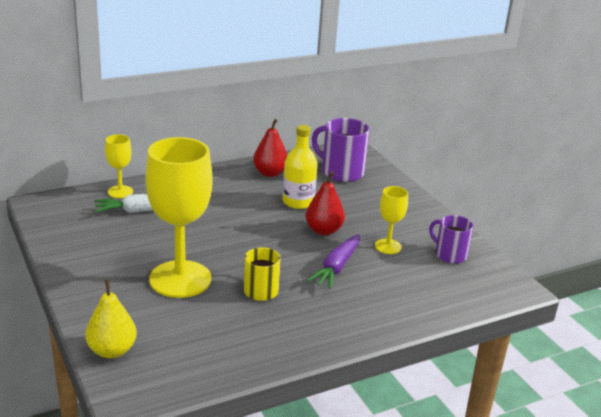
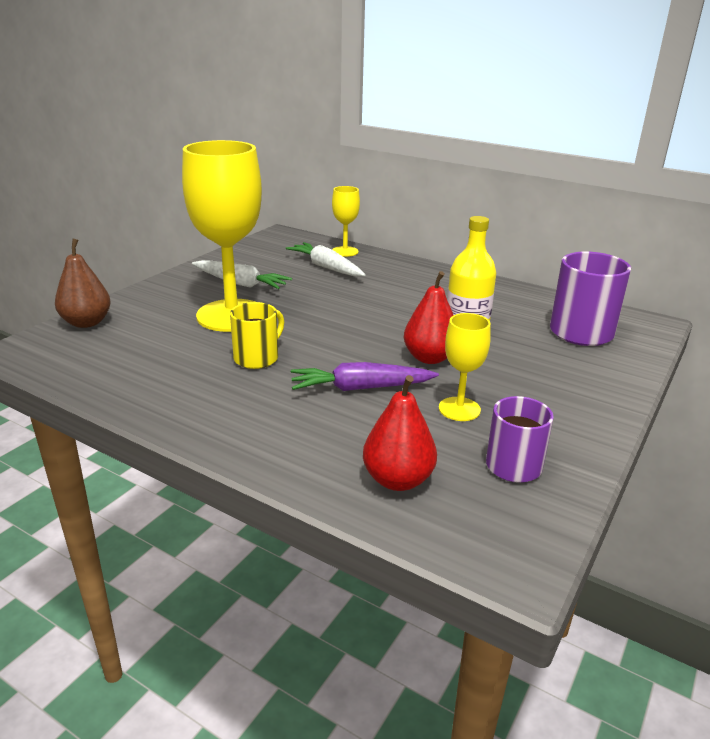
camera: 60 degrees right, 0 degrees up
yellow pear [85,280,137,358] -> brown pear [55,239,111,328]
red pear [253,119,287,177] -> red pear moved to [363,375,437,491]
none -> white carrot [192,260,292,289]

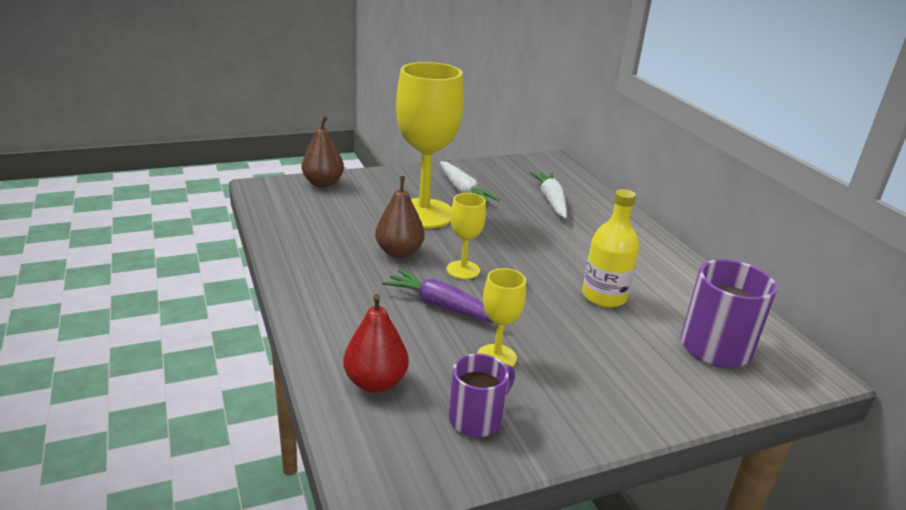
camera: 35 degrees right, 0 degrees up
yellow mug [230,302,284,369] -> brown pear [375,176,425,258]
yellow goblet [332,186,360,257] -> yellow goblet moved to [447,193,486,279]
red pear [404,271,453,364] -> none

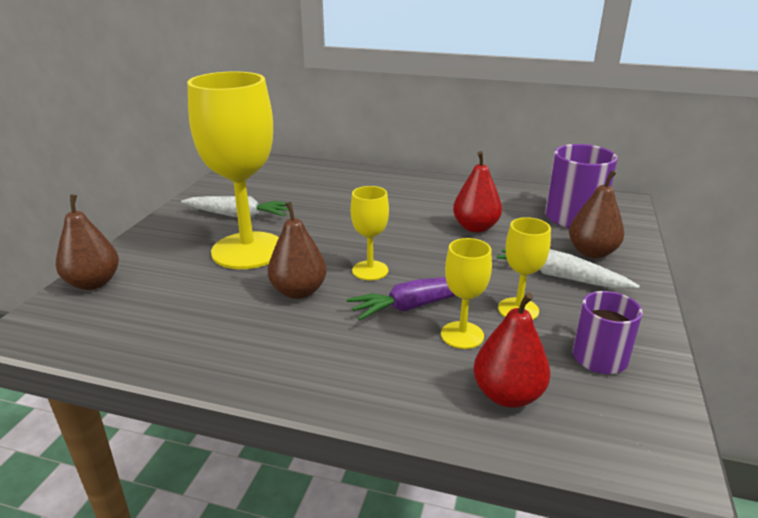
camera: 50 degrees left, 0 degrees up
white carrot [530,172,567,219] -> white carrot moved to [497,249,640,289]
yellow bottle [582,189,639,308] -> red pear [453,151,502,233]
none -> yellow goblet [441,238,492,349]
none -> brown pear [569,170,624,258]

